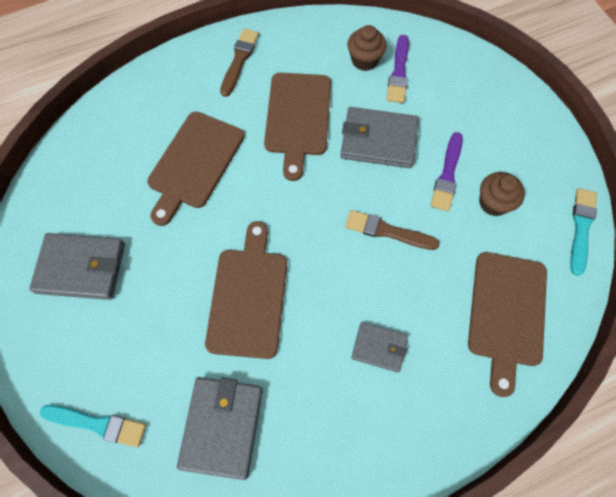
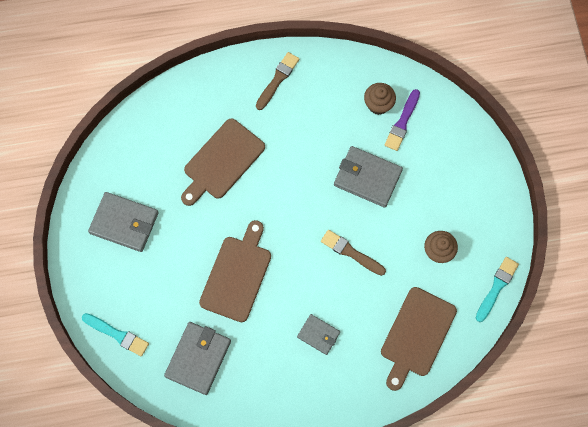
camera: 15 degrees right, 5 degrees up
brown cutting board [264,73,331,181] -> none
purple brush [431,132,463,211] -> none

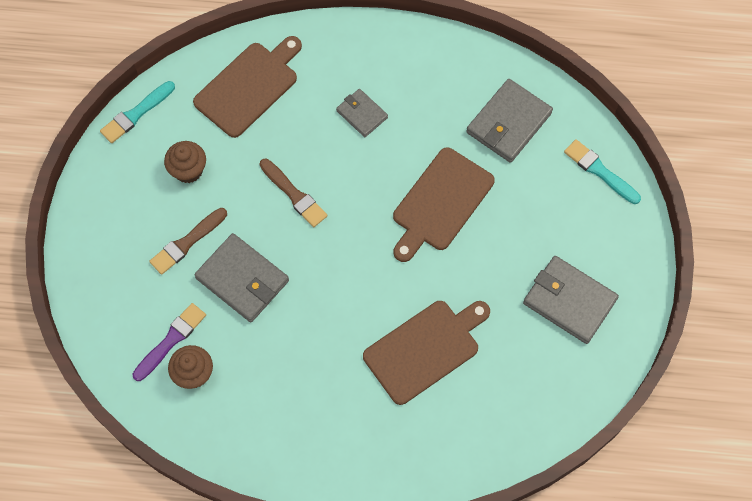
camera: 165 degrees left, 5 degrees down
brown brush [256,52,299,110] -> brown brush moved to [149,208,227,275]

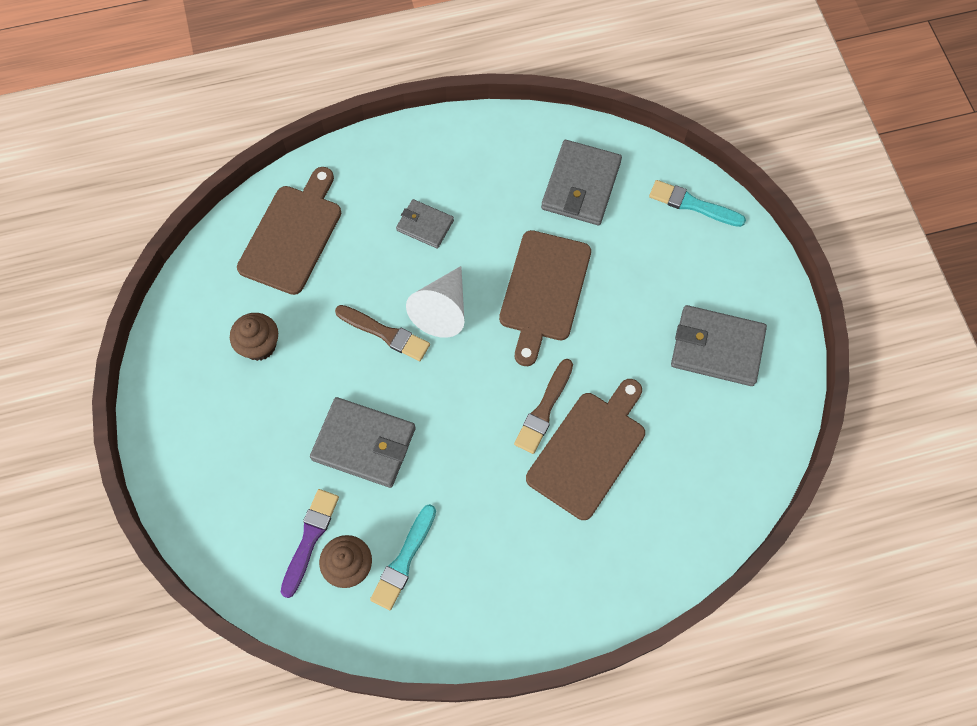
camera: 20 degrees left, 0 degrees up
turquoise brush [100,81,175,143] -> turquoise brush moved to [370,504,436,610]
brown brush [149,208,227,275] -> brown brush moved to [514,359,573,454]
none -> white cone [406,266,464,338]

